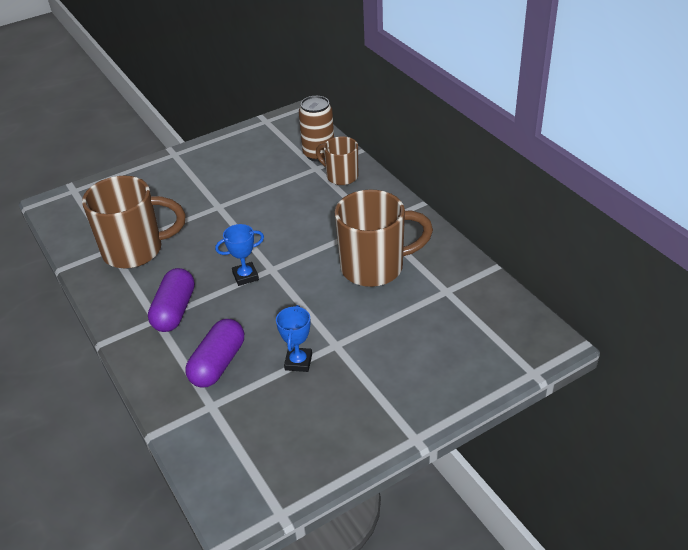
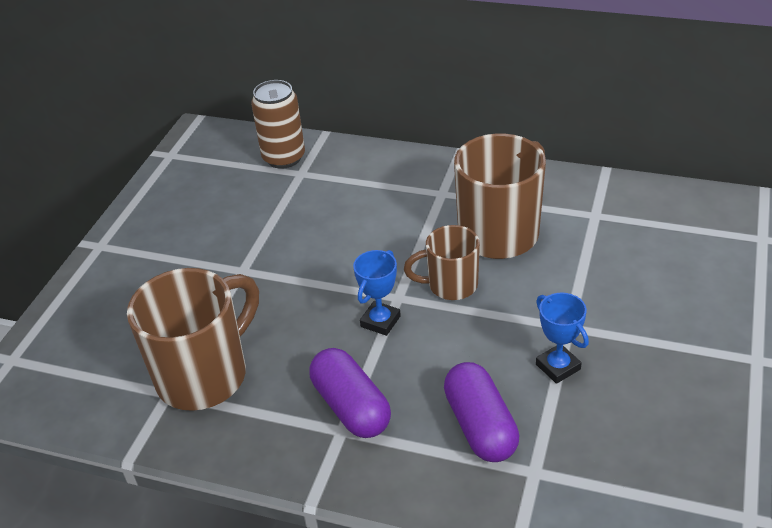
camera: 40 degrees left, 0 degrees up
brown mug [316,136,358,185] -> brown mug moved to [404,225,480,300]

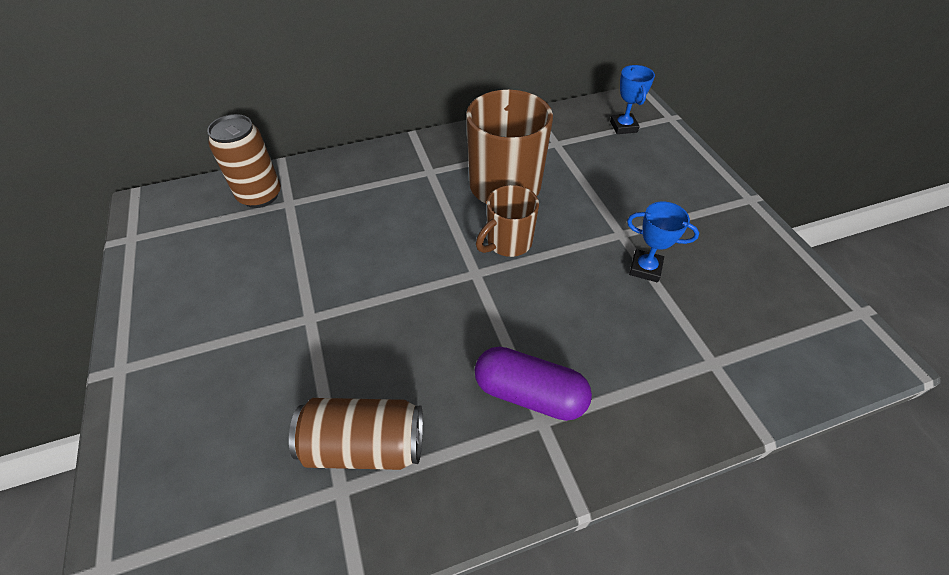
camera: 40 degrees left, 10 degrees up
brown mug [127,268,259,411] -> brown can [289,398,423,470]
blue trophy [353,250,401,336] -> blue trophy moved to [610,65,655,134]
purple capsule [444,362,519,462] -> none

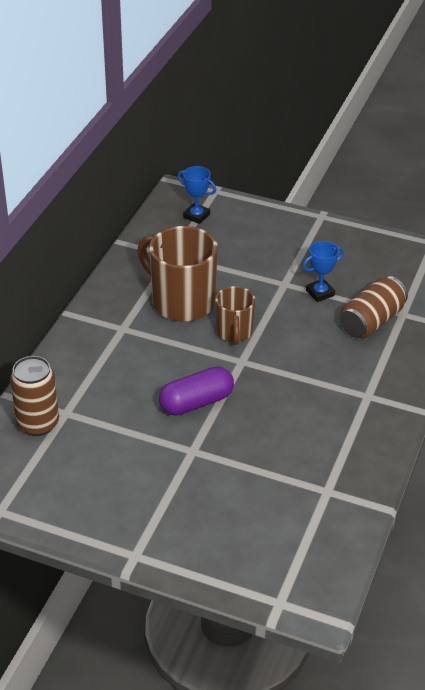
camera: 50 degrees left, 10 degrees down
brown can [289,398,423,470] -> brown can moved to [340,276,408,338]
purple capsule [475,347,592,421] -> purple capsule moved to [159,366,234,416]

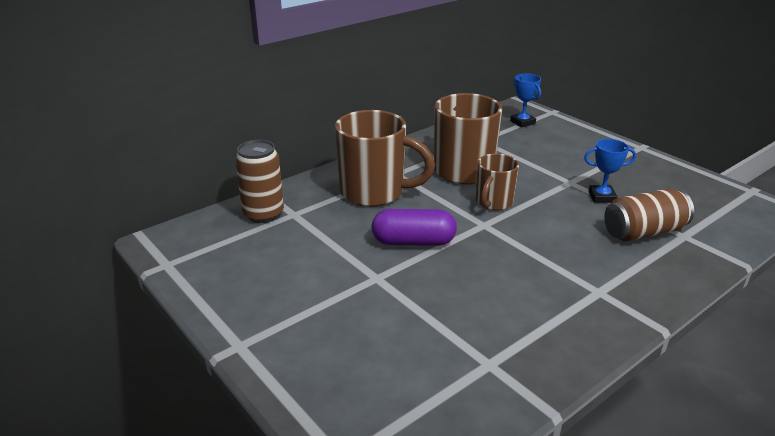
camera: 30 degrees right, 10 degrees down
none -> brown mug [335,110,435,207]

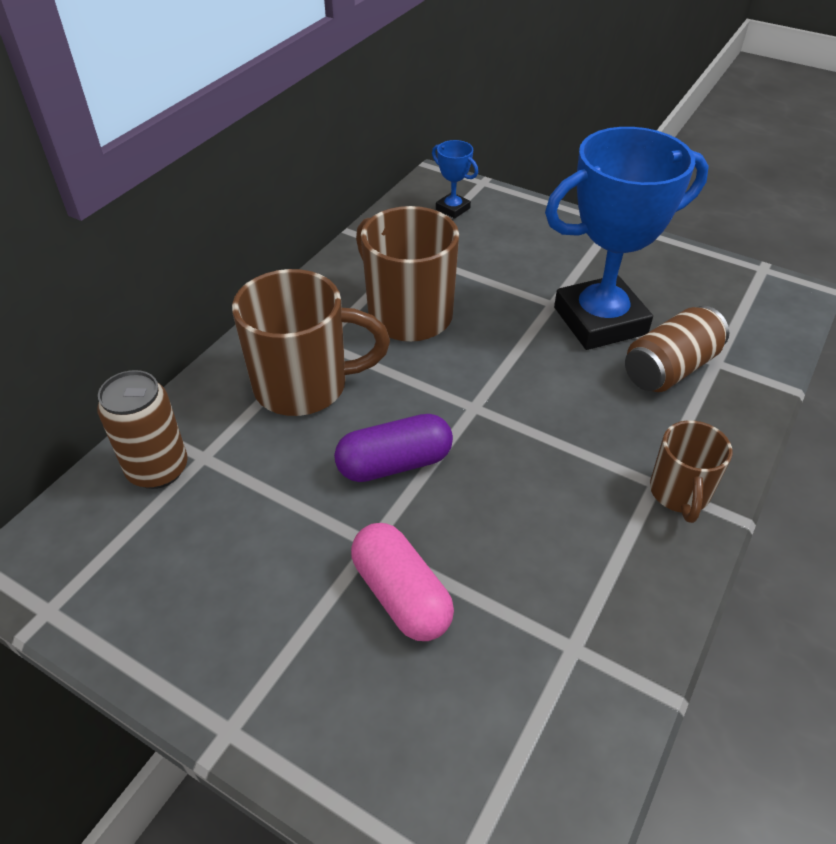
camera: 20 degrees left, 15 degrees up
brown mug [476,154,519,210] -> brown mug moved to [650,420,732,523]
blue trophy [584,139,636,203] -> blue trophy [545,127,709,350], size x2.38
none -> pink capsule [351,523,454,641]

